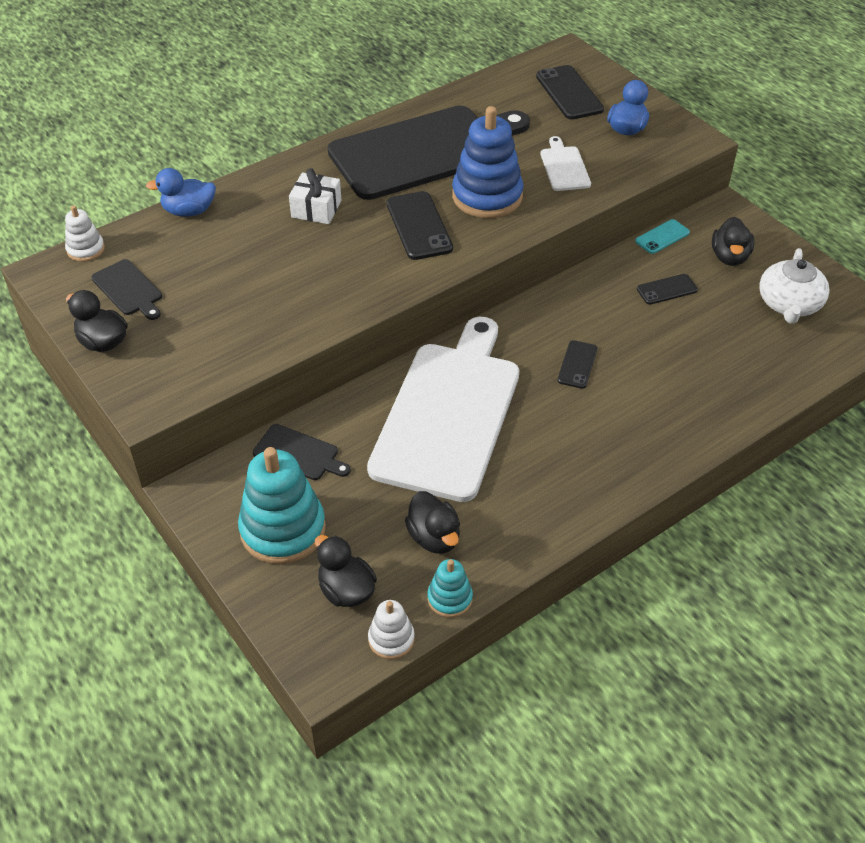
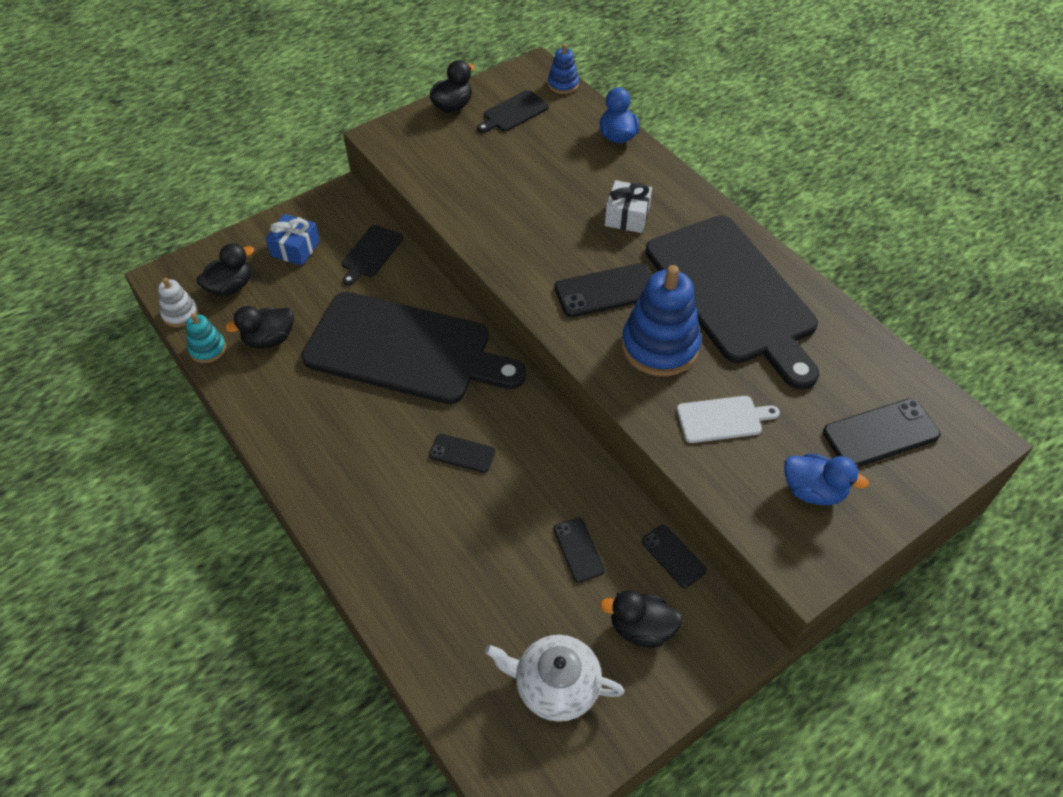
camera: 90 degrees right, 5 degrees up
white stacking toy [65,205,105,262] -> blue stacking toy [548,44,579,94]
turquoise stacking toy [238,447,326,564] -> blue gift [265,214,320,266]
white cutting board [367,317,519,502] -> black cutting board [302,292,526,404]
turquoise phone [635,219,690,254] -> black phone [642,525,706,588]

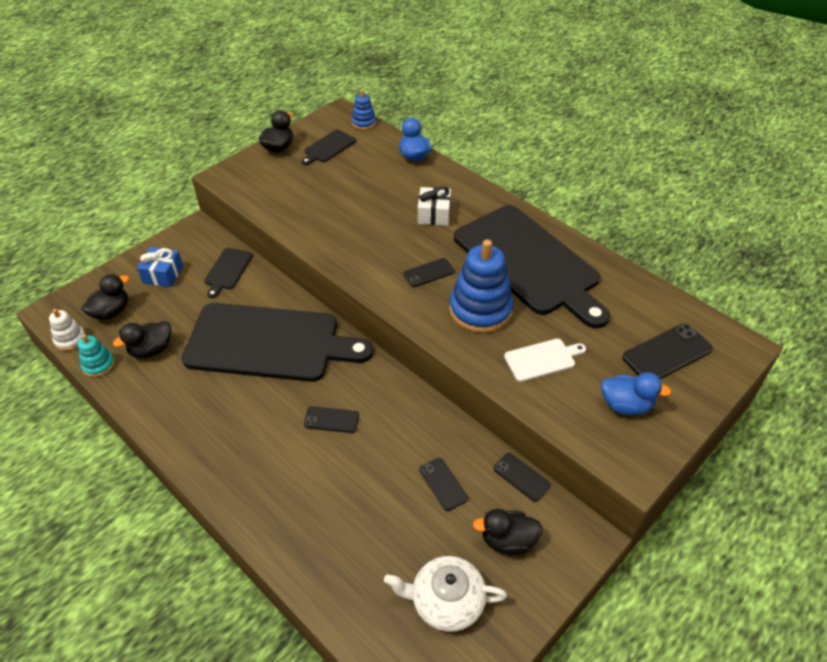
camera: 10 degrees left, 5 degrees down
black phone [554,263,651,317] -> black phone [403,258,454,287], size x0.61

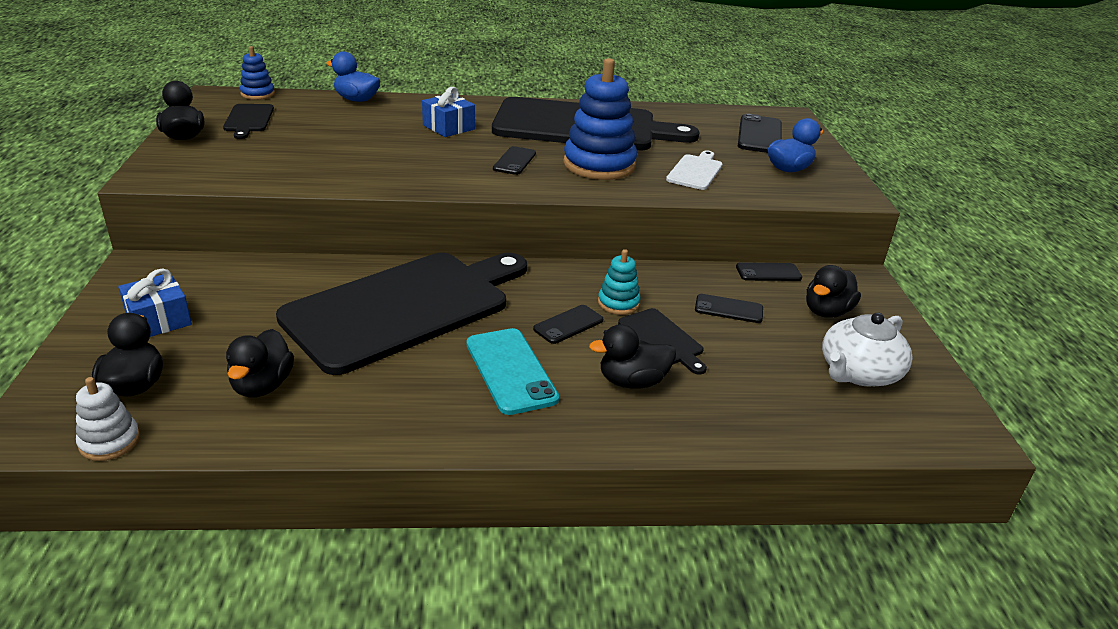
camera: 50 degrees left, 15 degrees down
turquoise stacking toy [78,334,115,377] -> turquoise stacking toy moved to [598,249,641,315]
black cutting board [204,248,253,298] -> black cutting board moved to [618,308,707,375]
white gift [418,186,451,226] -> blue gift [422,87,475,137]
none -> turquoise phone [467,328,559,415]
none -> black duck [589,324,676,389]

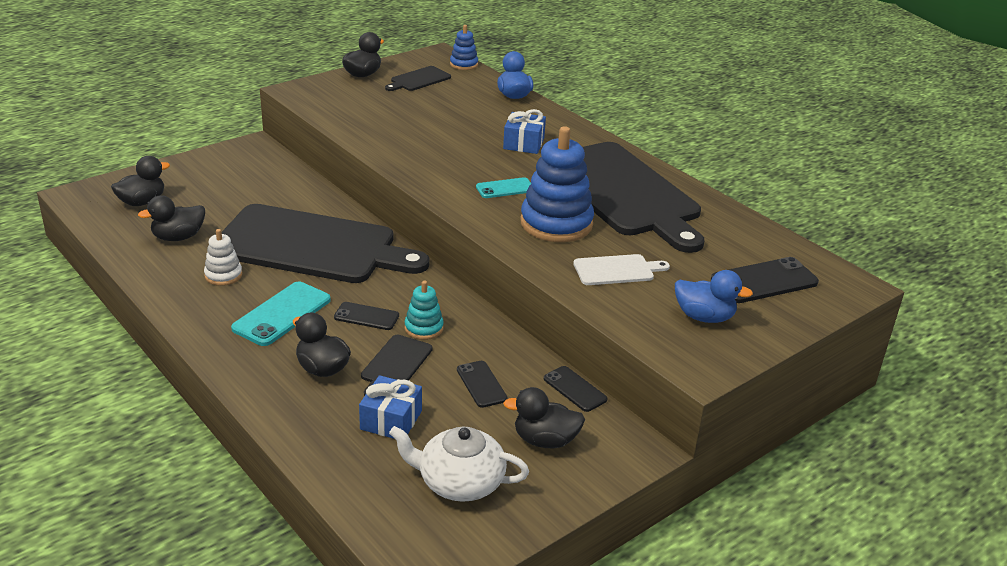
camera: 55 degrees right, 0 degrees up
white stacking toy [76,377,140,461] -> white stacking toy moved to [204,229,242,286]
blue gift [118,269,192,337] -> blue gift moved to [359,375,422,439]
black phone [493,146,536,175] -> turquoise phone [476,177,531,198]

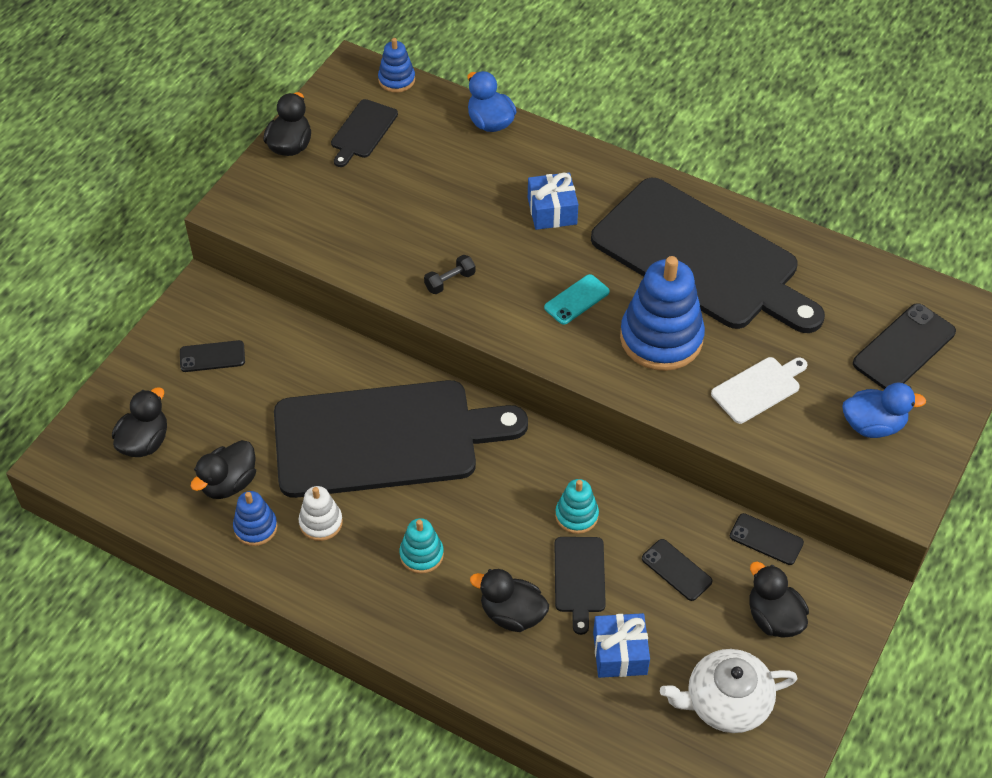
camera: 20 degrees left, 20 degrees up
turquoise phone [231,282,331,346] -> turquoise stacking toy [400,518,444,574]
black phone [334,302,399,330] -> black phone moved to [180,340,245,372]
black duck [503,387,585,448] -> black duck turned 75 degrees clockwise [749,562,809,638]
none -> blue stacking toy [233,491,277,546]
none -> black dumbbell [424,255,475,294]

